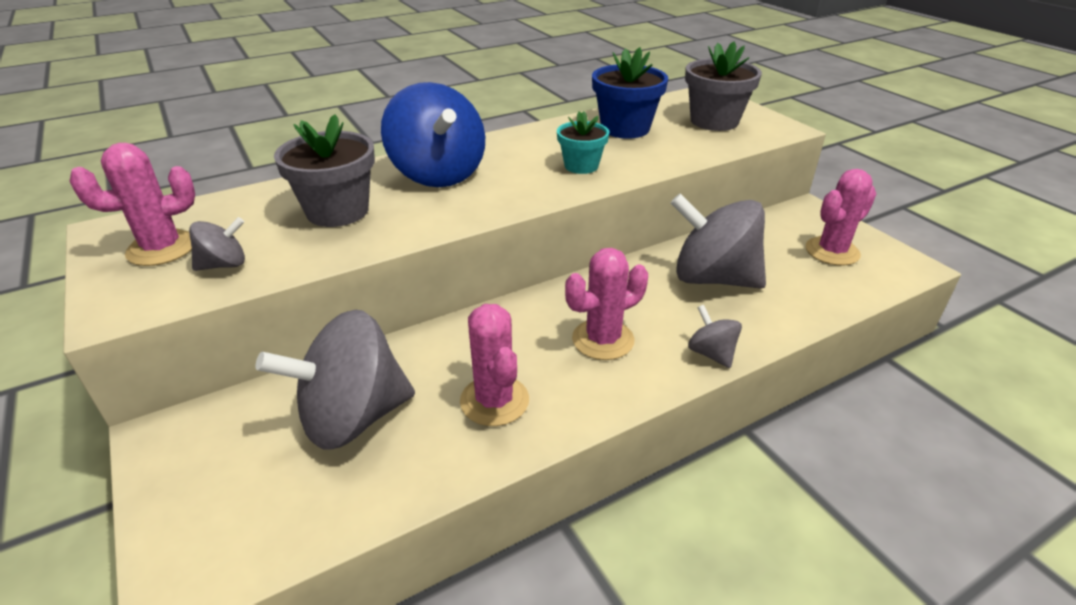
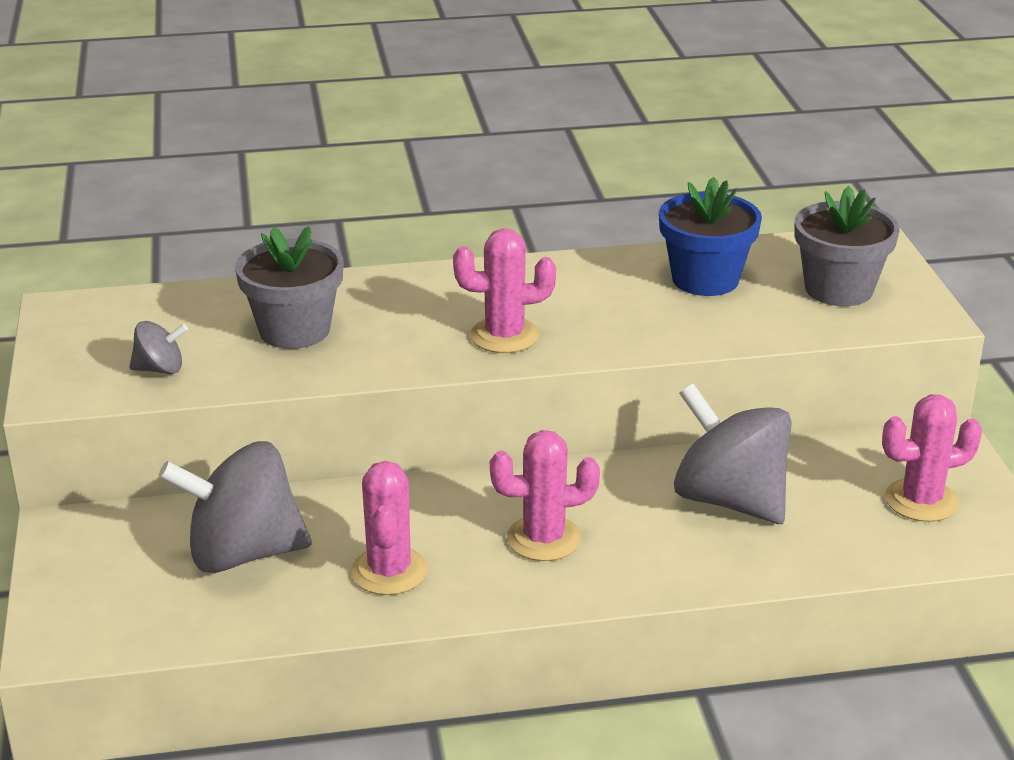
camera: 20 degrees right, 5 degrees down
pink cactus [69,143,195,266] -> pink cactus moved to [453,228,556,353]
blue spinning top [381,82,485,187] -> none
turquoise flower pot [557,111,609,174] -> none
grey spinning top [688,305,742,368] -> none

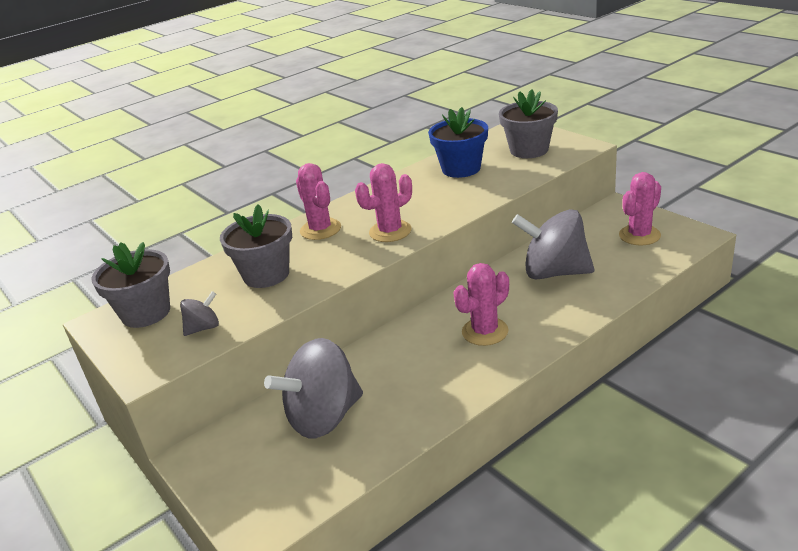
camera: 25 degrees left, 0 degrees up
pink cactus [351,461,428,595] -> pink cactus moved to [296,163,341,240]
none -> grey flower pot [91,242,170,328]

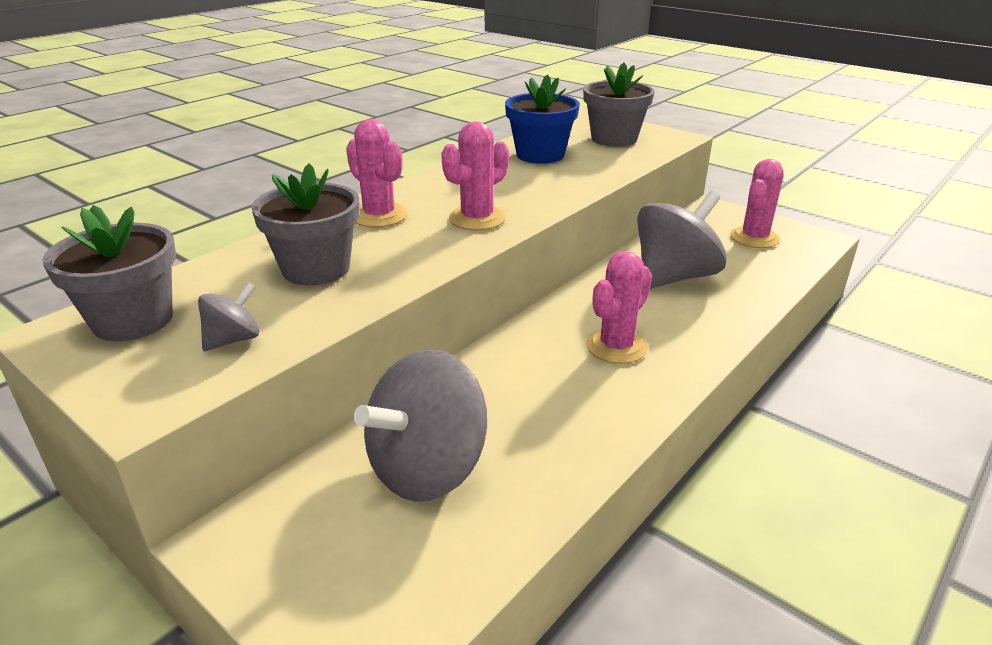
camera: 15 degrees left, 0 degrees up
grey spinning top [512,209,594,280] -> grey spinning top turned 135 degrees clockwise [637,191,727,289]

